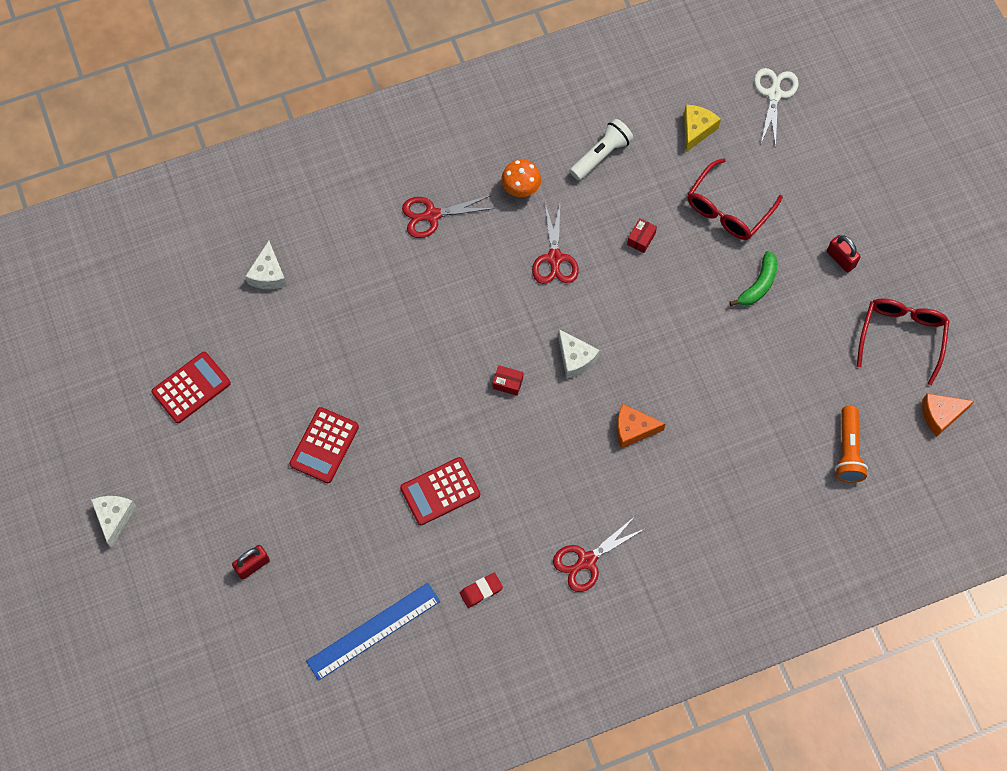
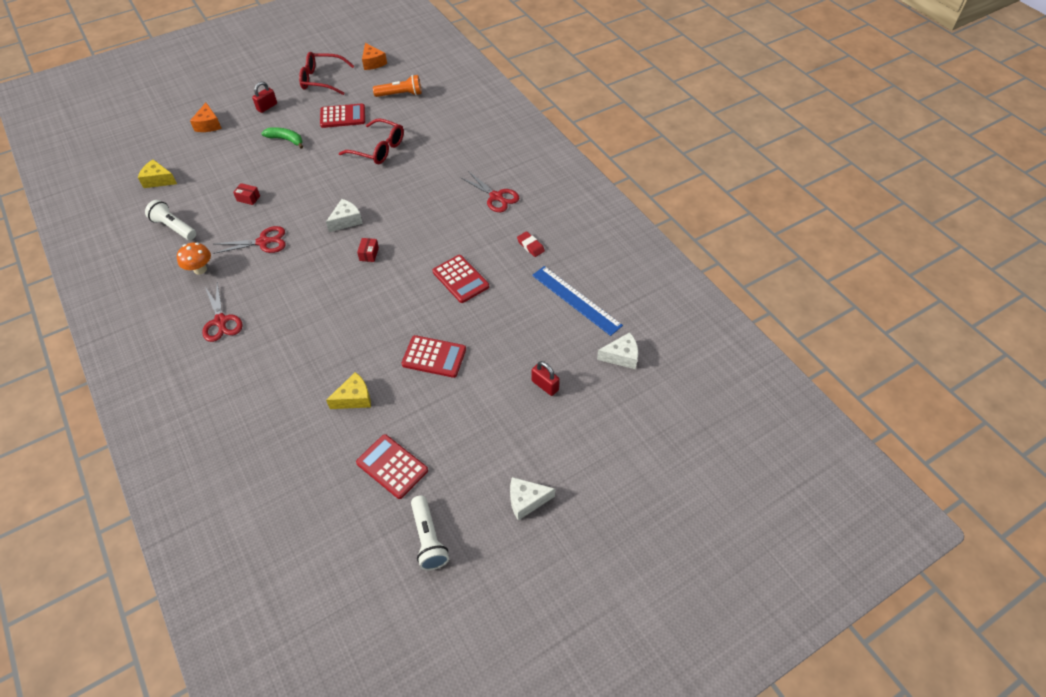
camera: 100 degrees left, 15 degrees down
white cheese [245,240,287,289] -> white cheese moved to [597,332,638,369]
orange cheese [617,404,665,449] -> orange cheese moved to [190,103,222,132]
red glasses [687,158,783,240] -> red glasses moved to [339,118,404,164]
white scissors [754,68,798,148] -> none
none -> red calculator [320,103,365,128]
none -> yellow cheese [326,372,371,409]
none -> white flashlight [411,495,449,570]

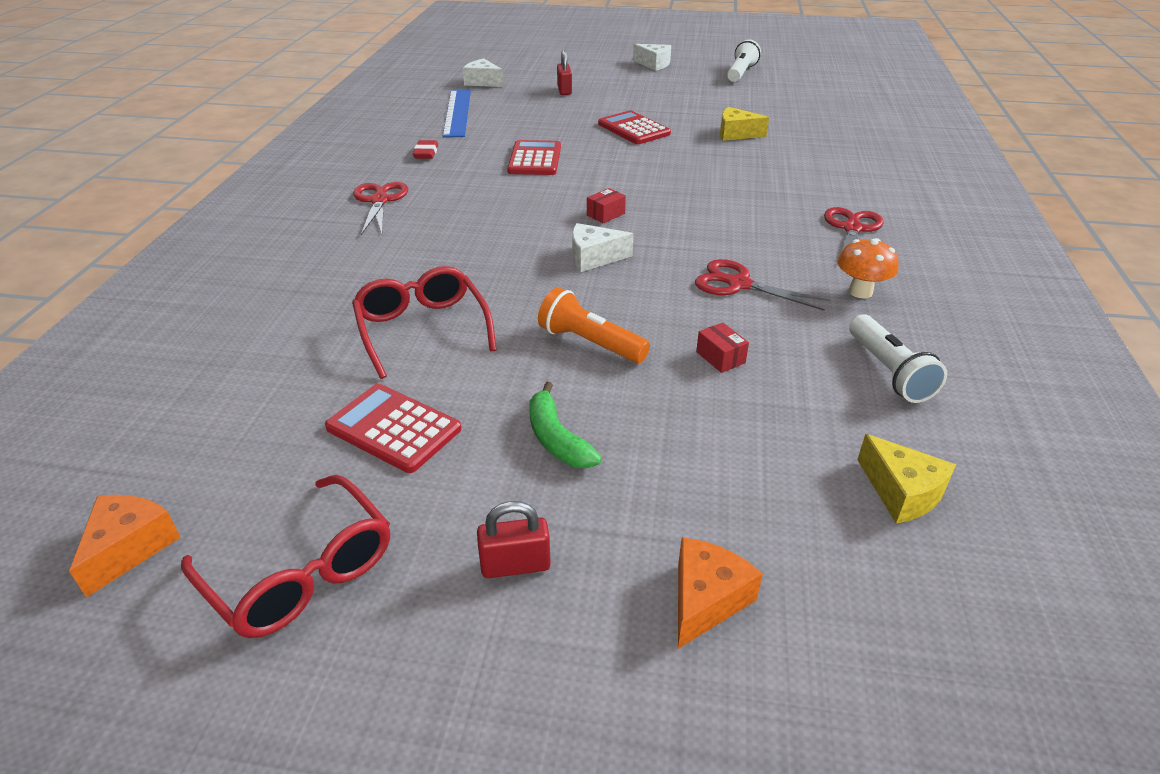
camera: 140 degrees left, 15 degrees down
red calculator [356,434,428,499] -> none
orange flashlight [373,75,422,97] -> orange flashlight moved to [538,287,650,363]

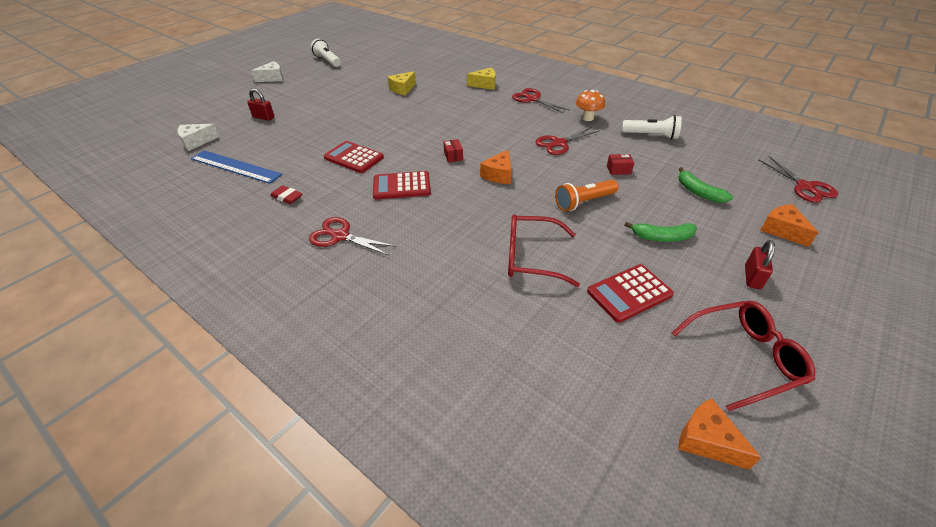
camera: 60 degrees left, 5 degrees up
white cheese [572,223,634,272] -> orange cheese [480,150,512,184]
red calculator [598,110,671,144] -> red calculator moved to [373,171,431,200]
yellow cheese [857,434,956,523] -> yellow cheese moved to [467,68,496,90]
none -> green banana [678,167,733,203]
none -> red scissors [759,156,838,203]

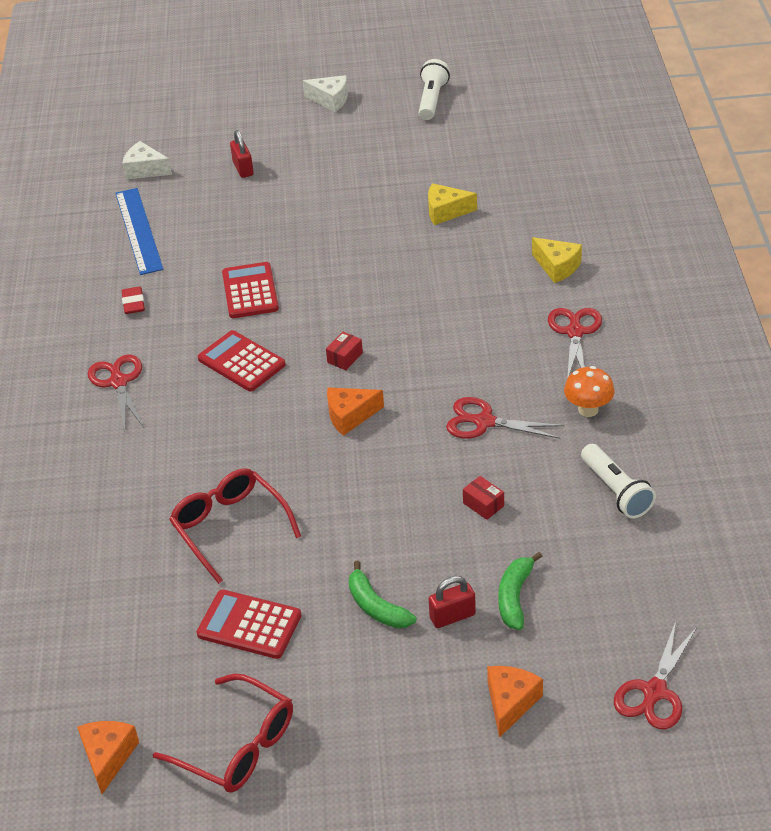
camera: 50 degrees right, 0 degrees up
orange flashlight [555,179,619,211] -> none
red padlock [745,240,775,289] -> red padlock moved to [428,576,476,628]

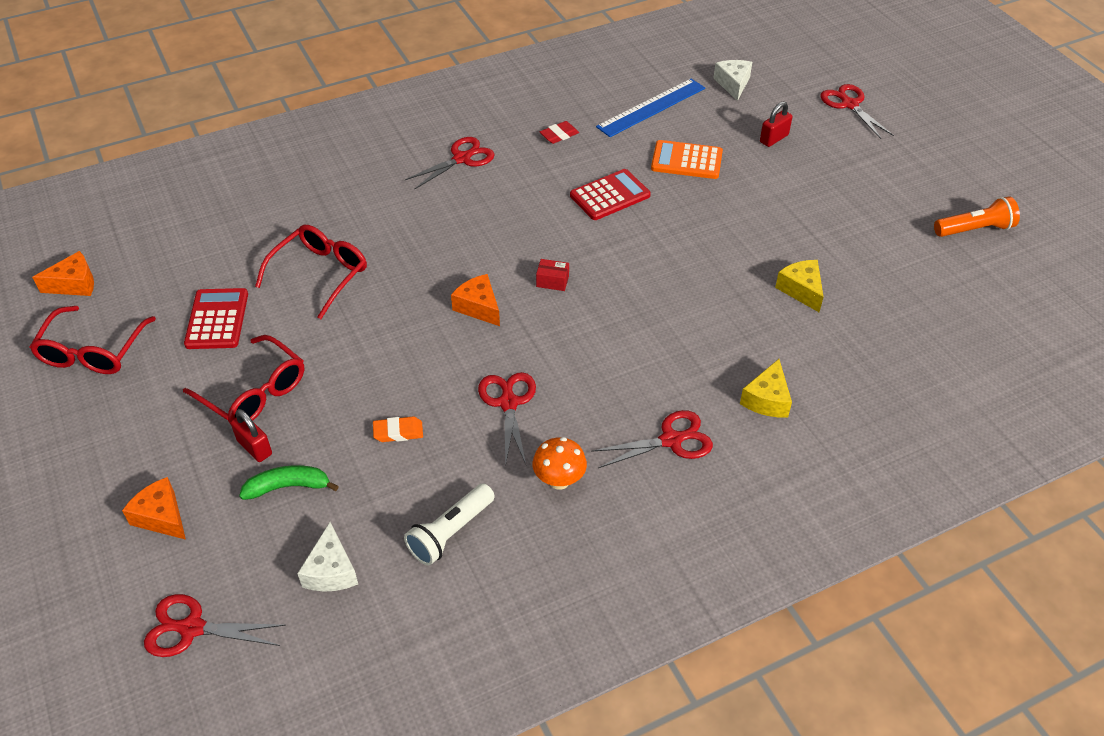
camera: 65 degrees right, 5 degrees up
red calculator [198,330,286,391] -> none
white cheese [303,75,348,112] -> white cheese moved to [297,522,358,592]
green banana [349,561,416,628] -> red glasses [183,335,304,424]
white flashlight [419,59,450,120] -> orange flashlight [934,196,1020,237]
red box [463,476,504,520] -> orange eraser [373,417,423,442]
orange cheese [487,666,543,738] -> orange cheese turned 135 degrees counterclockwise [122,477,186,540]
none -> orange calculator [651,140,723,179]
none -> red scissors [820,84,894,139]

